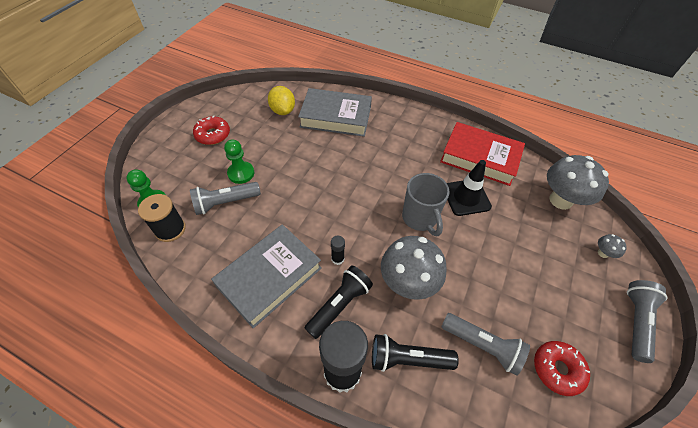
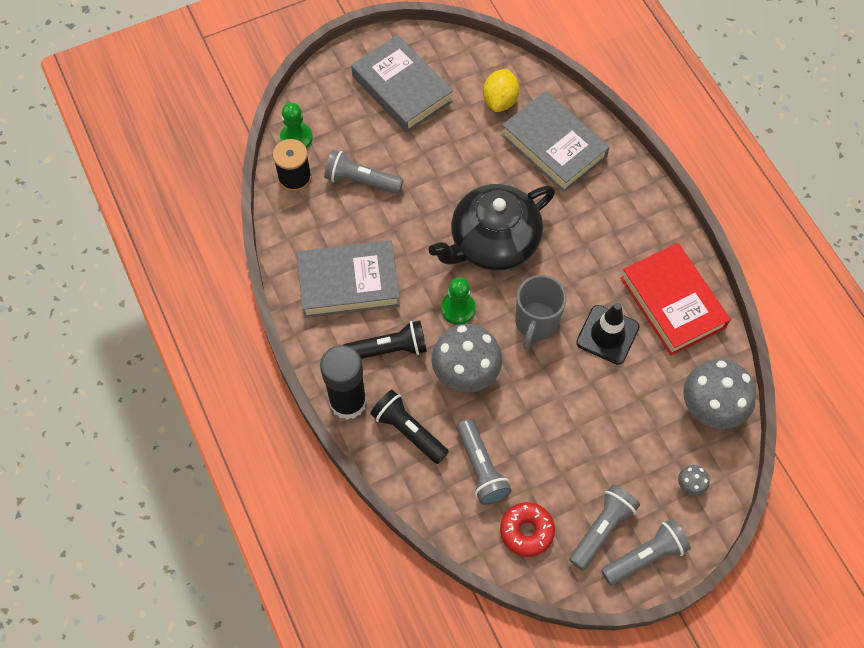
camera: 40 degrees right, 10 degrees up
red donut [193,115,230,145] -> grey book [351,35,453,133]
green pawn [224,139,254,184] -> green pawn moved to [441,277,476,325]
black glue stick [331,236,345,265] -> none
none -> black teapot [428,184,555,270]
none -> grey flashlight [569,485,640,570]

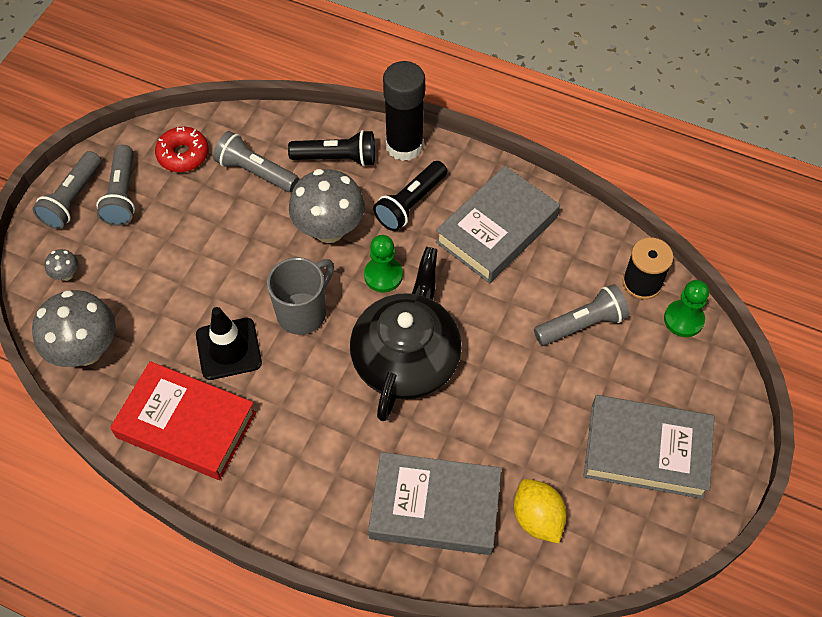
camera: 140 degrees right, 5 degrees down
grey mug [515,275,567,350] -> grey mug turned 60 degrees clockwise [267,257,334,335]

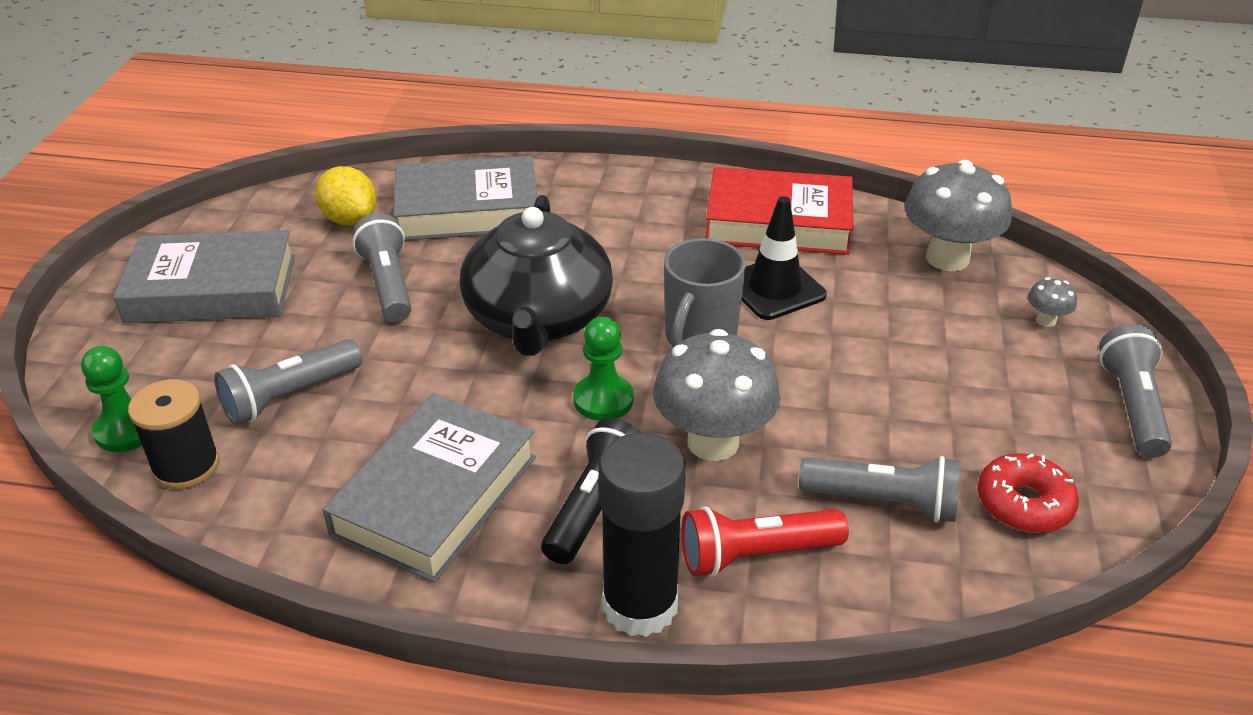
camera: 165 degrees right, 20 degrees down
grey flashlight [96,145,135,226] -> grey flashlight moved to [352,213,411,322]
black flashlight [288,130,375,167] -> red flashlight [681,507,849,577]

